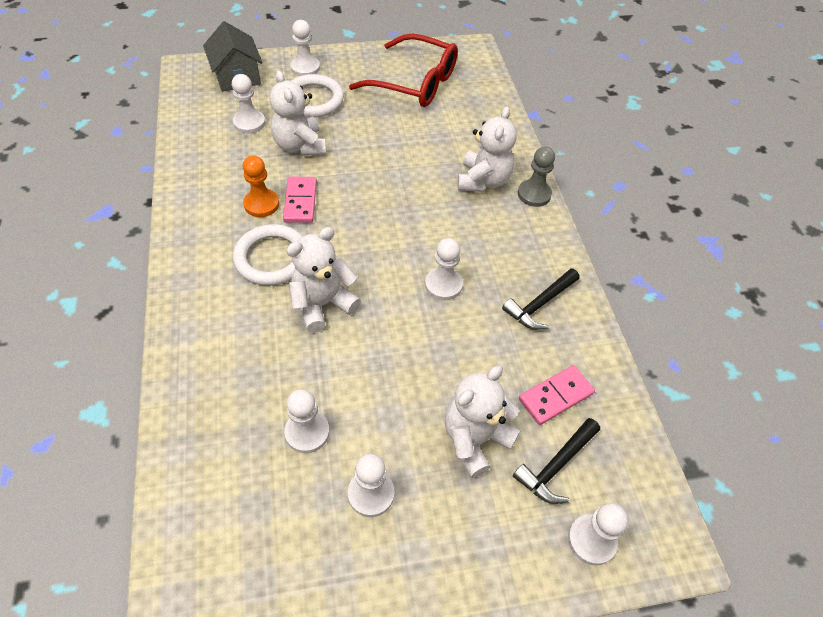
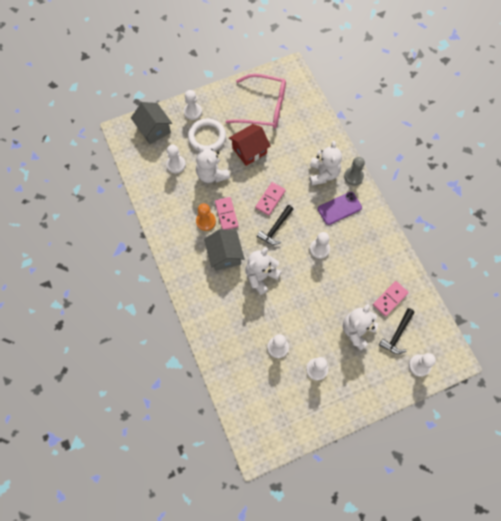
camera: 10 degrees left, 15 degrees up
white ring [233,224,303,285] -> grey house [204,229,245,271]
red glasses [349,33,458,107] -> pink glasses [225,74,286,129]
black hammer [502,268,579,330] -> black hammer moved to [257,205,293,245]
none -> red house [229,124,271,166]
none -> pink domino [255,182,286,215]
none -> purple phone [318,192,362,225]

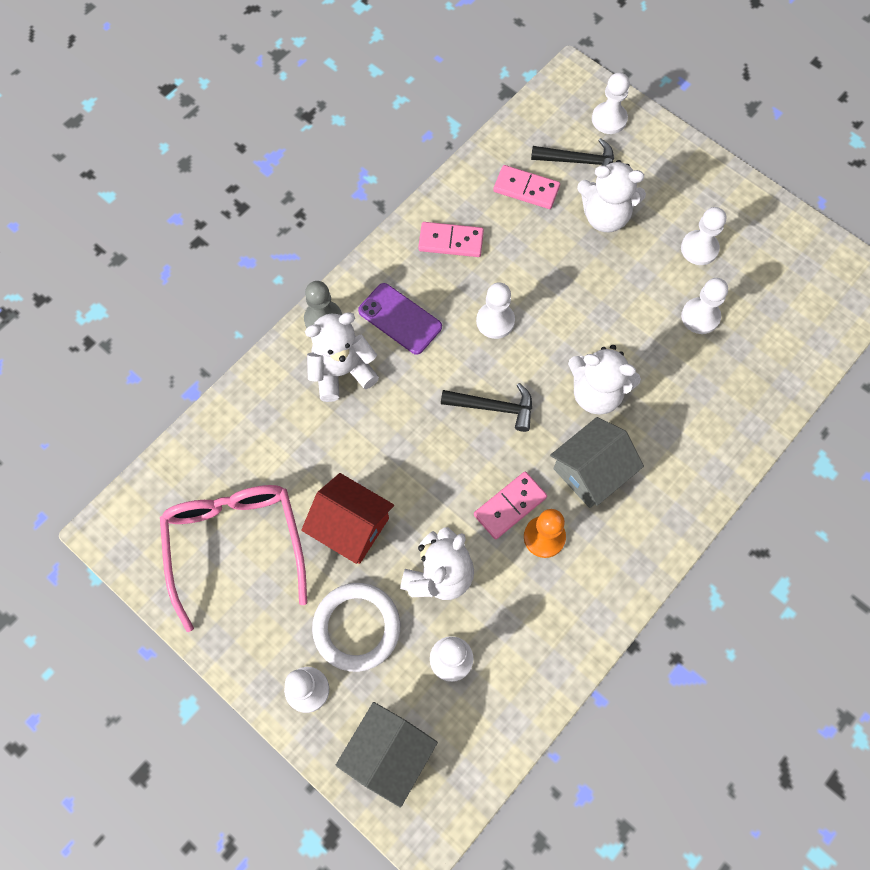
camera: 115 degrees left, 0 degrees up
pink domino [255,182,286,215] -> pink domino moved to [418,222,484,257]

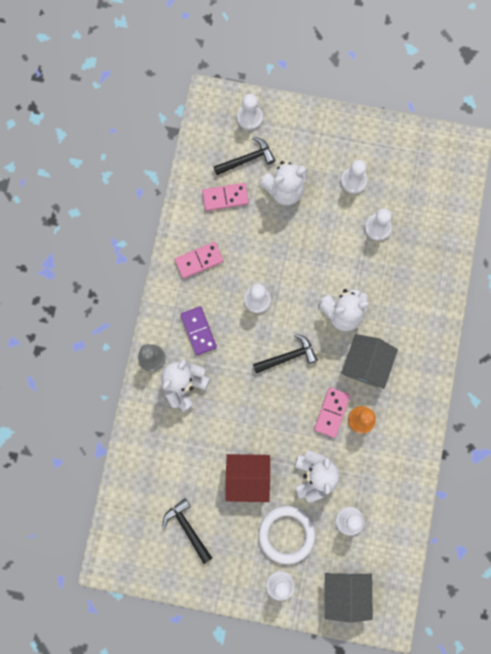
camera: 30 degrees left, 10 degrees up
pink glasses [160,485,307,632] -> black hammer [163,498,212,564]
purple phone [358,283,442,355] -> purple domino [180,306,217,356]

